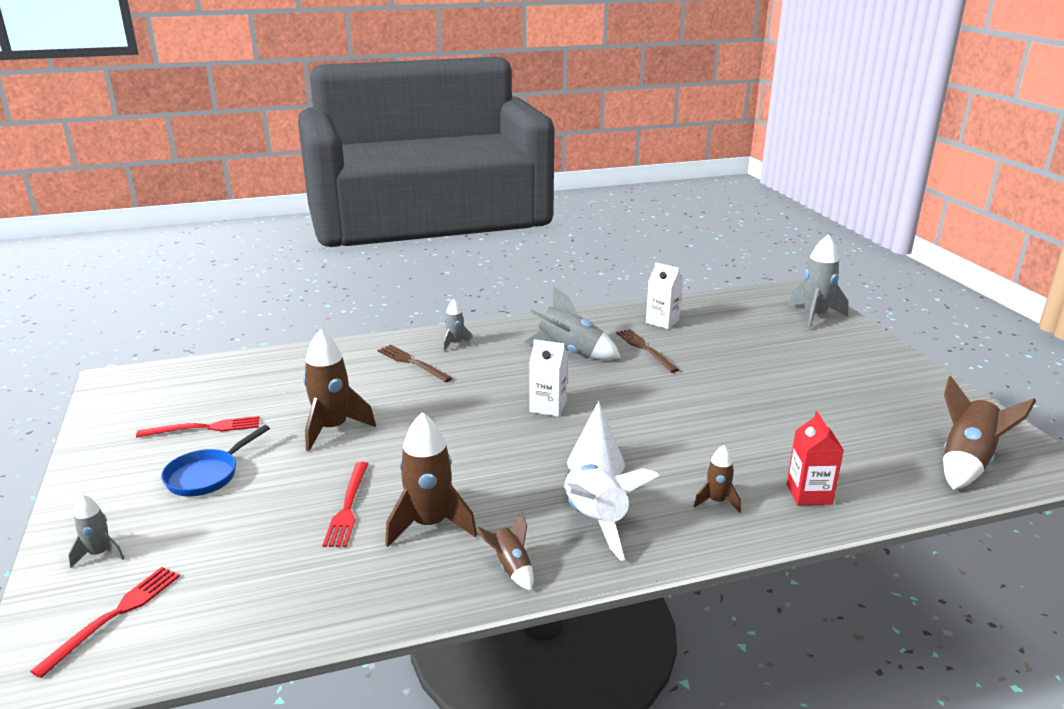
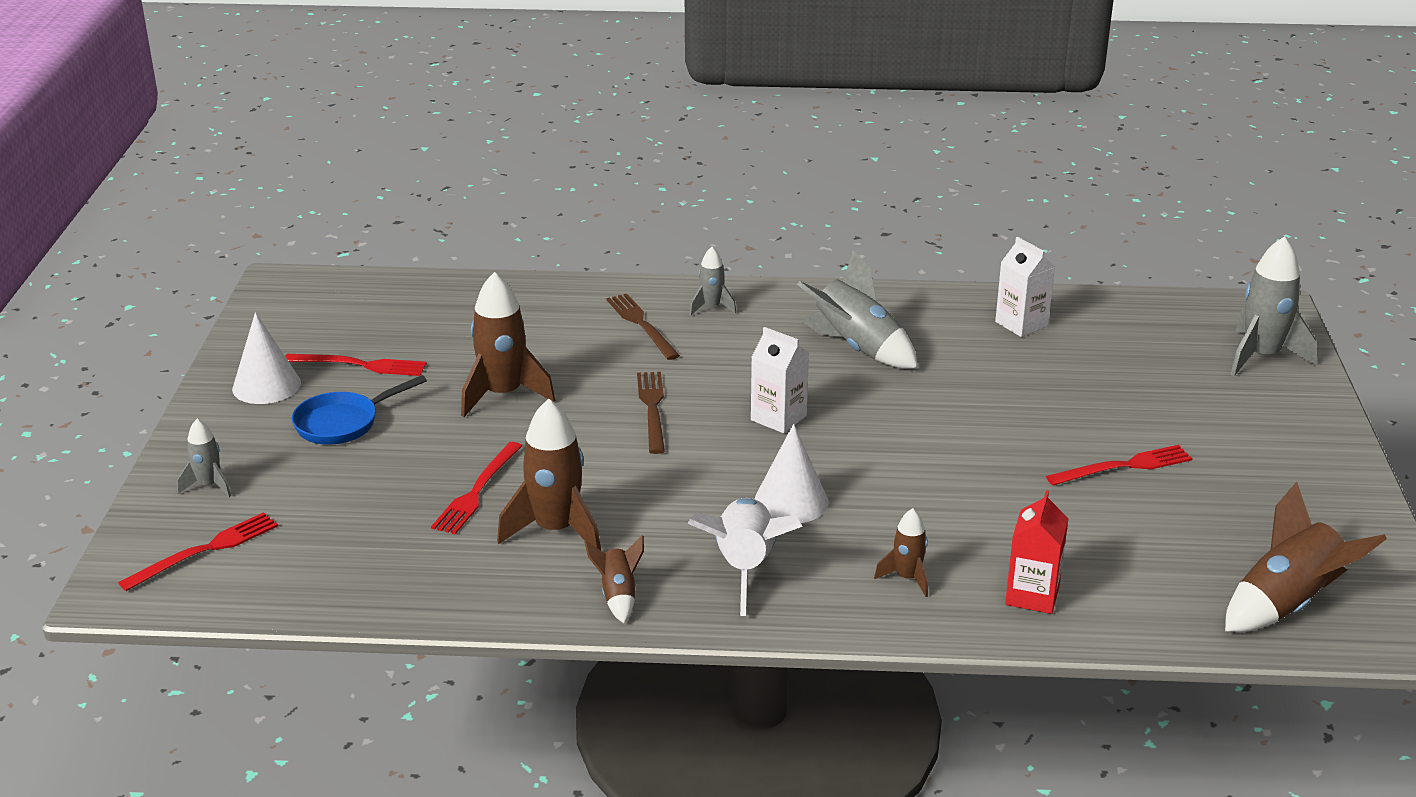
camera: 20 degrees right, 5 degrees up
brown fork [616,329,679,373] -> brown fork moved to [637,372,665,454]
none -> white cone [232,312,301,404]
none -> red fork [1046,445,1193,486]

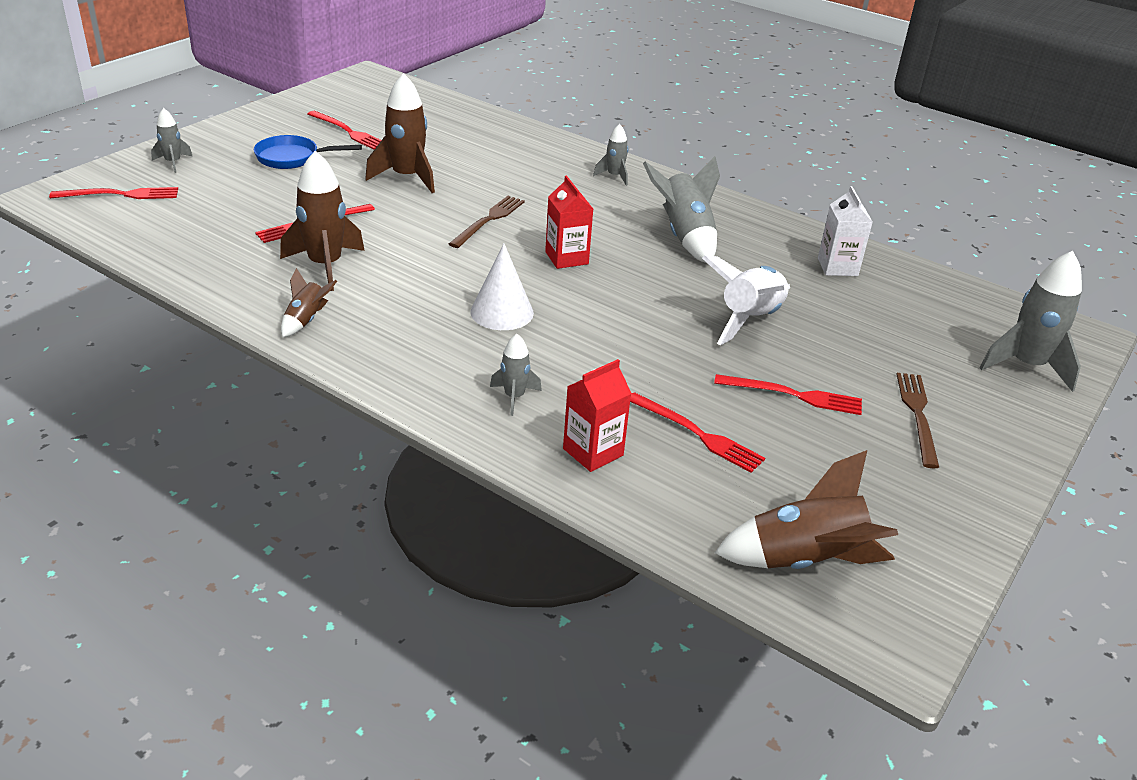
camera: 30 degrees right, 5 degrees up
white cone [232,312,301,404] -> none
brown fork [606,294,680,360] -> brown fork moved to [896,373,939,468]
white rocket [687,498,803,616] -> white rocket moved to [702,255,790,345]
white carton [751,327,809,433] -> red carton [545,175,593,269]
brown rocket [874,508,928,597] -> grey rocket [490,334,542,416]
none -> red fork [630,392,765,473]

